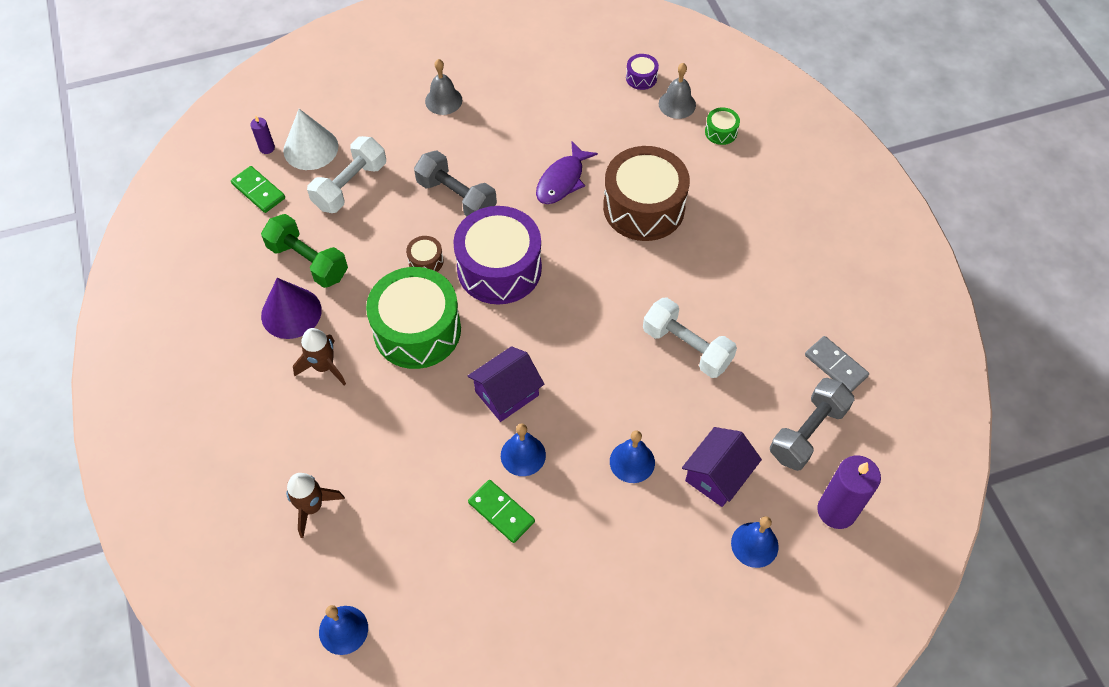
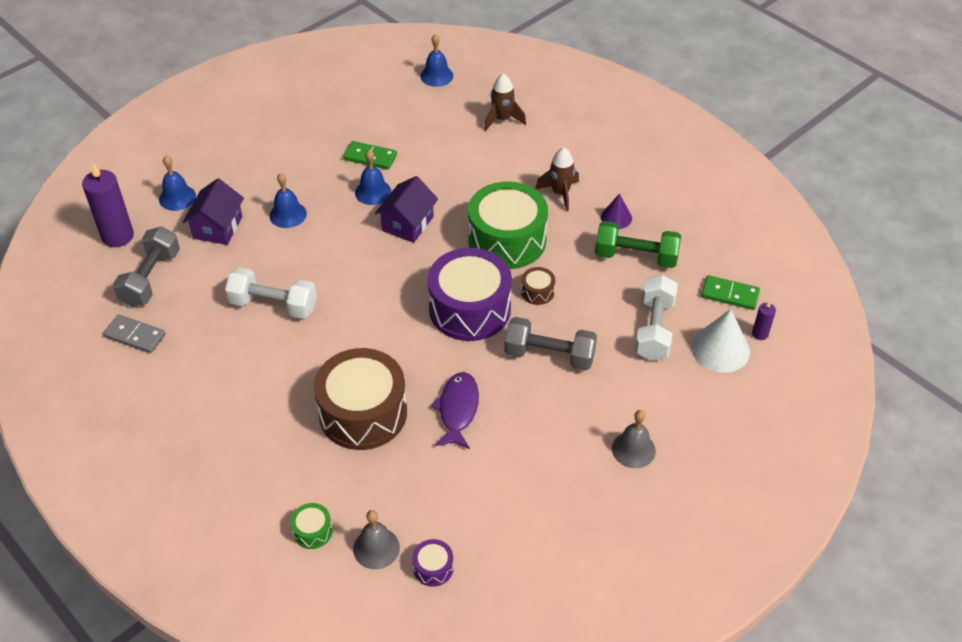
camera: 155 degrees right, 10 degrees down
purple cone [261,278,322,339] -> purple cone [601,194,632,229], size x0.59

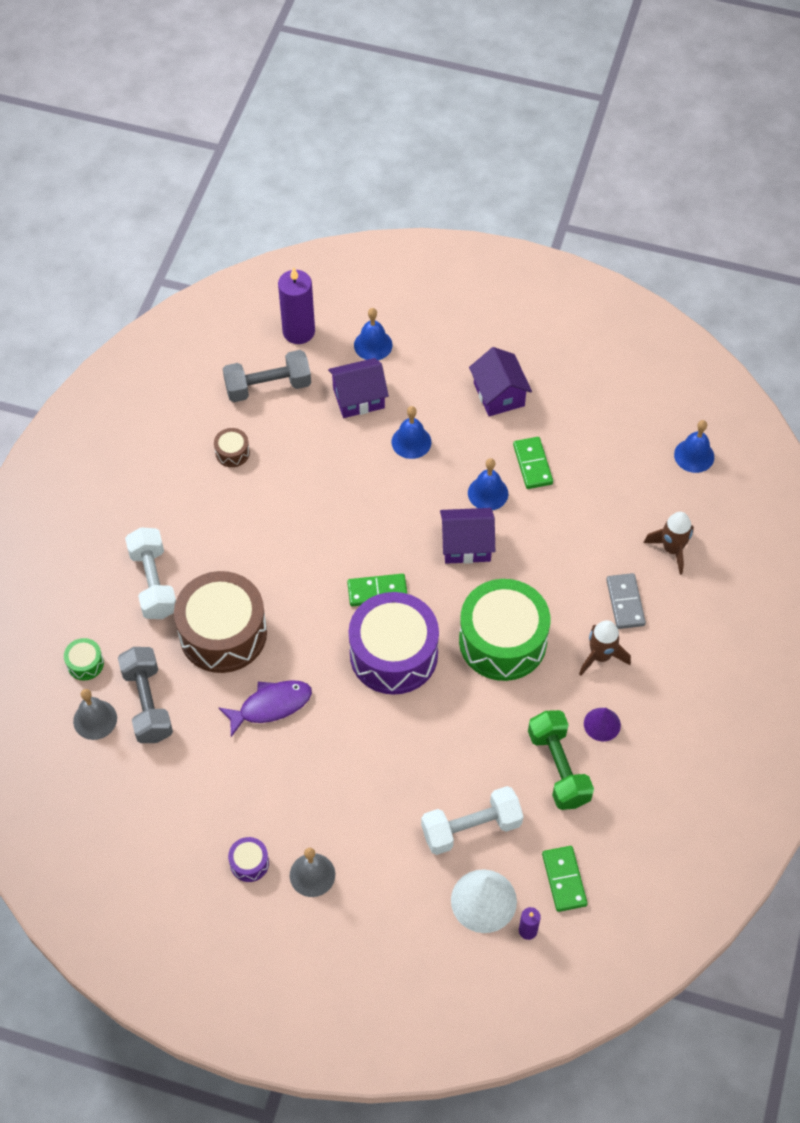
camera: 60 degrees right, 10 degrees up
grey domino [103,315,166,353] -> grey domino moved to [606,573,646,629]
white dumbbell [225,267,317,319] -> white dumbbell moved to [125,527,176,619]
purple drum [412,539,454,587] -> purple drum moved to [228,837,269,882]
grey dumbbell [504,317,597,371] -> grey dumbbell moved to [118,647,173,743]
brown drum [521,267,555,305] -> brown drum moved to [214,428,250,467]
none -> green domino [347,574,407,606]
none -> purple house [469,347,532,416]

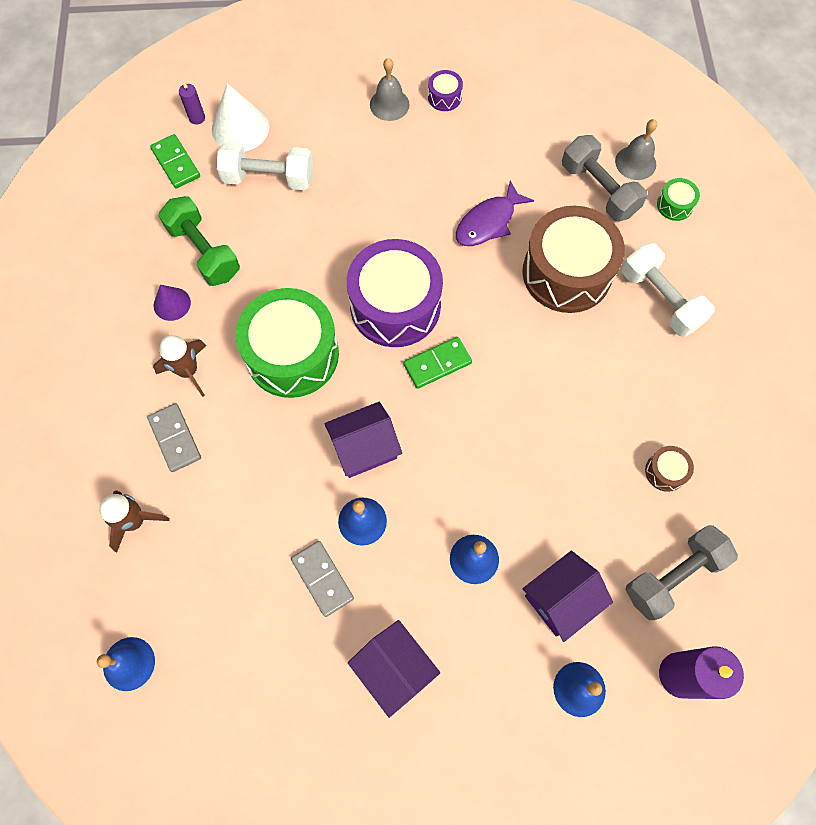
camera: 160 degrees right, 10 degrees up
white dumbbell [421,786,523,855] -> white dumbbell turned 45 degrees clockwise [217,142,313,190]
green domino [513,437,553,489] -> grey domino [291,541,354,617]

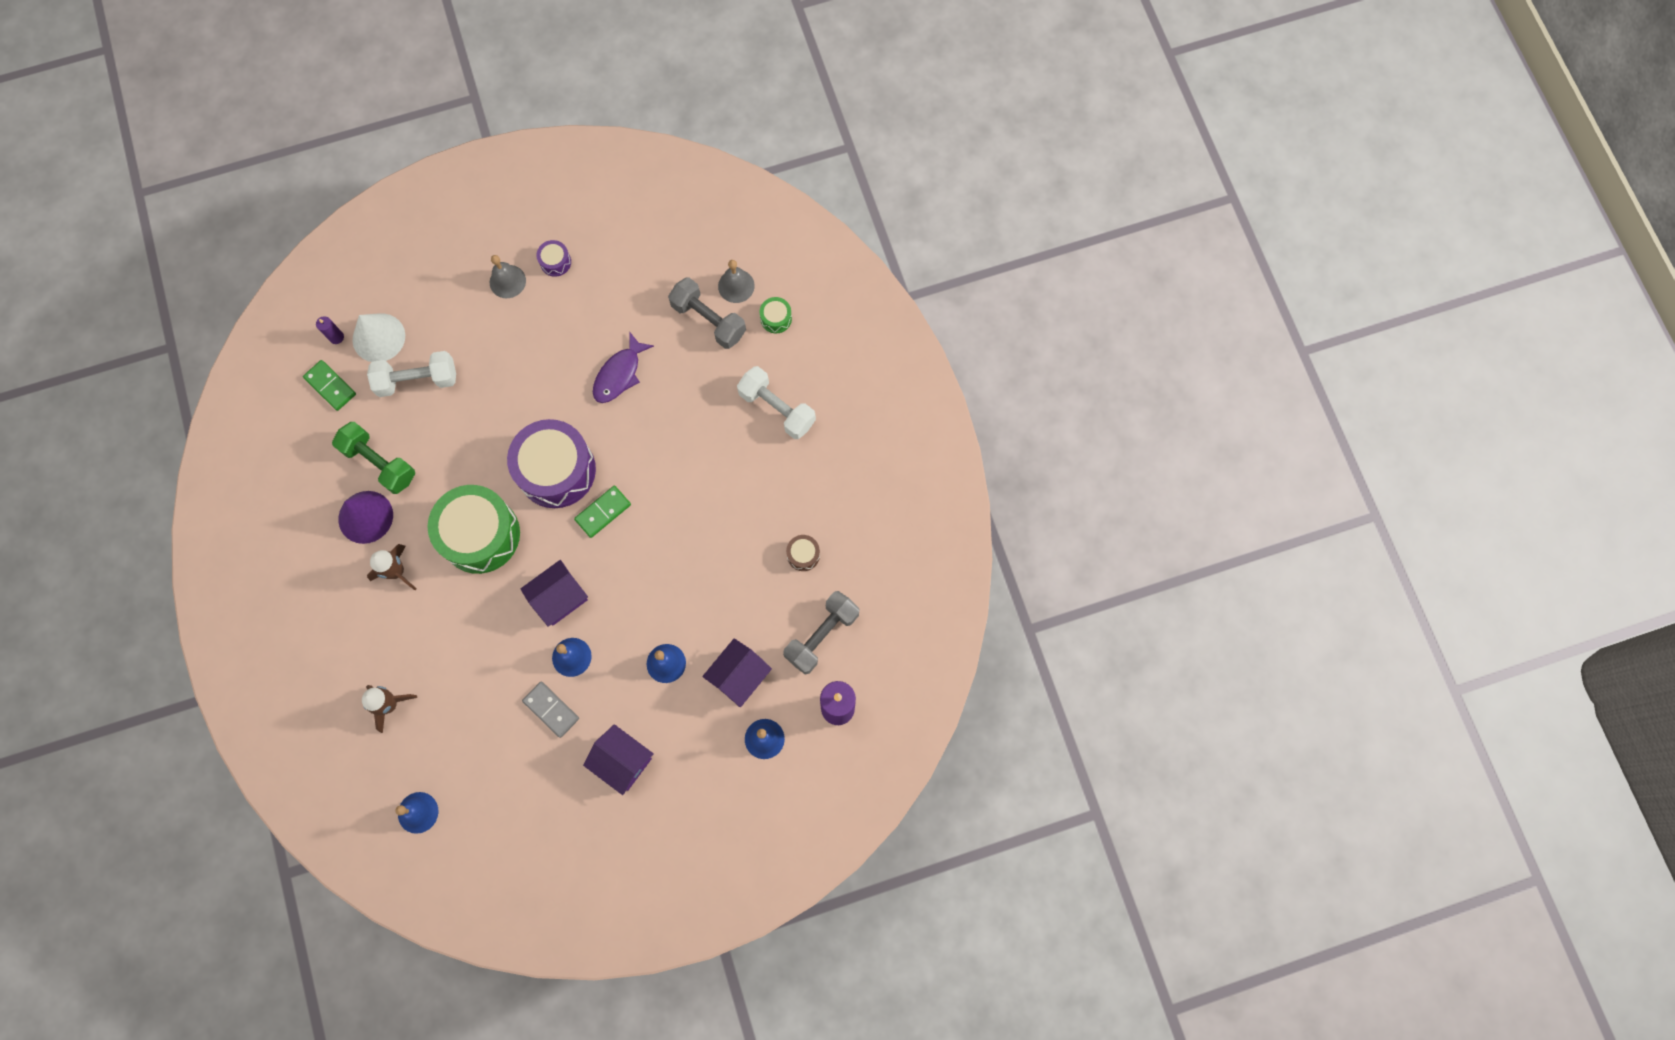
camera: 15 degrees left, 5 degrees up
grey domino [147,403,201,472] -> none
purple cone [154,285,191,321] -> purple cone [338,491,393,544], size x1.69
brown drum [522,206,625,313] -> none

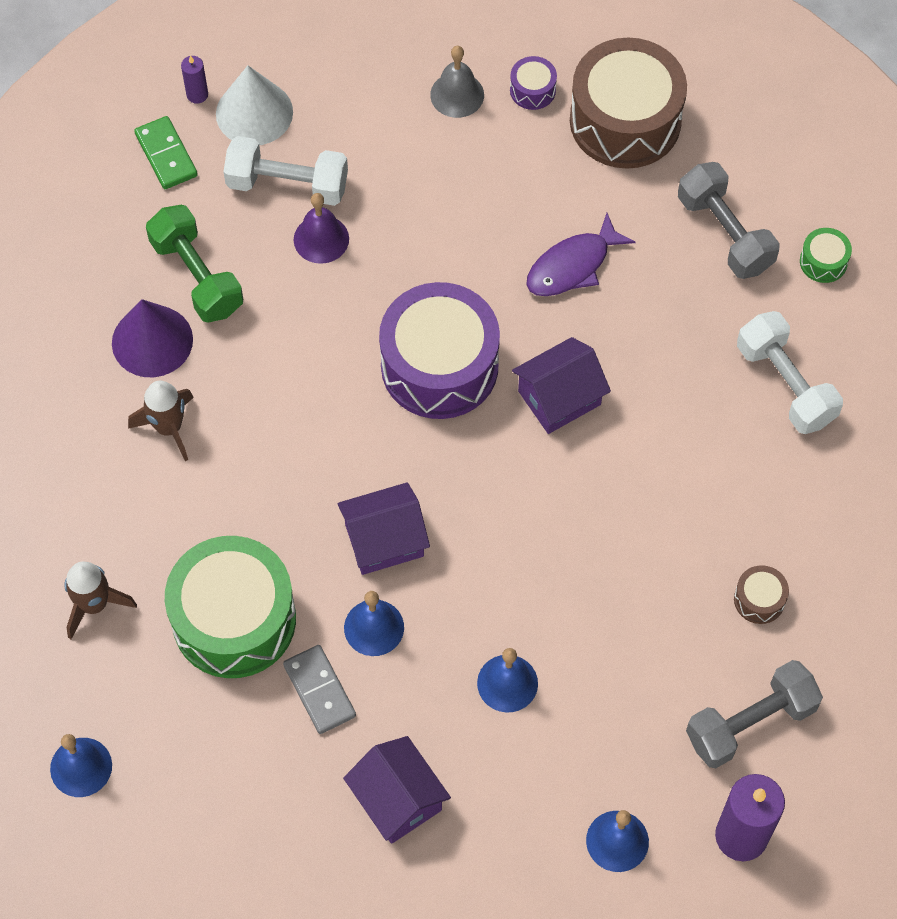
camera: 20 degrees right, 10 degrees down
green drum [428,485,520,574] -> green drum moved to [165,536,296,678]
green domino [574,486,631,538] -> none
purple house [702,638,772,707] -> purple house moved to [512,337,611,434]
grey bell [718,260,755,303] -> none
none -> purple bell [294,193,349,264]
none -> brown drum [570,38,687,169]

